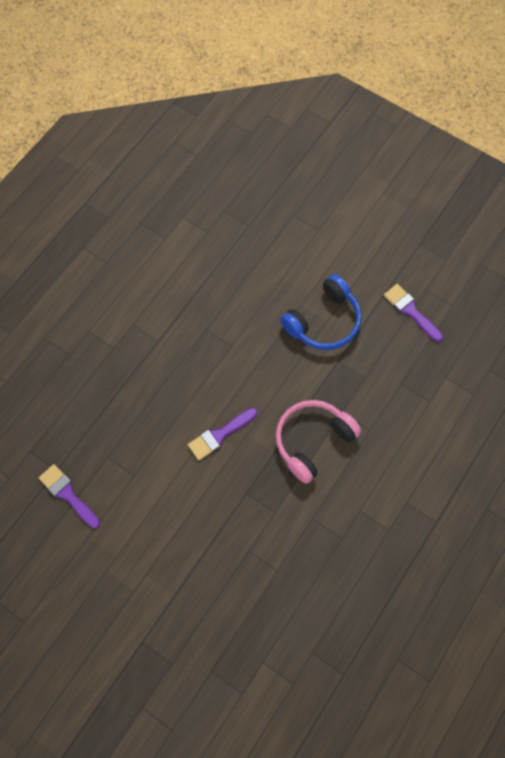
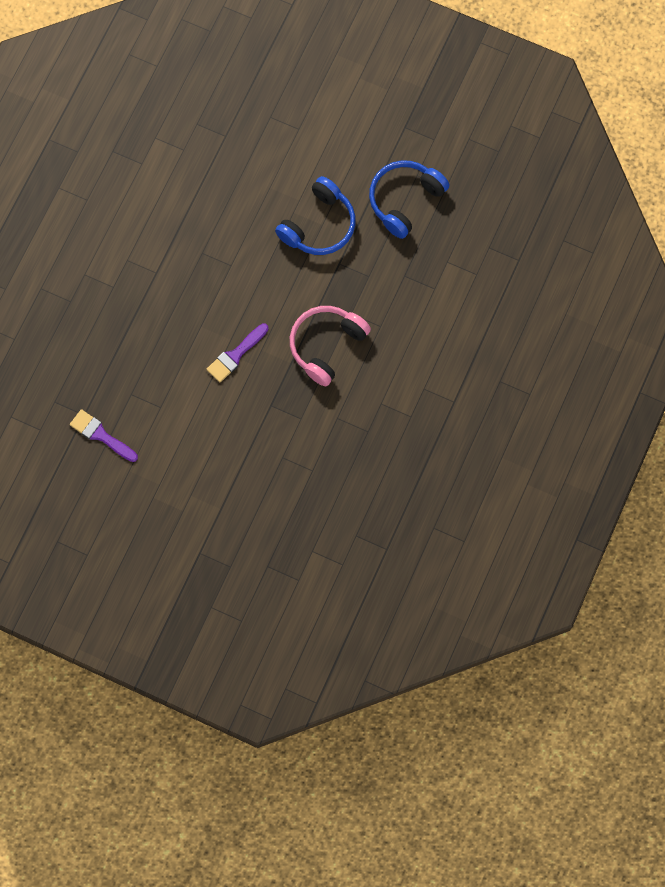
camera: 10 degrees left, 5 degrees up
purple brush [384,284,443,342] -> blue headphones [369,160,450,239]

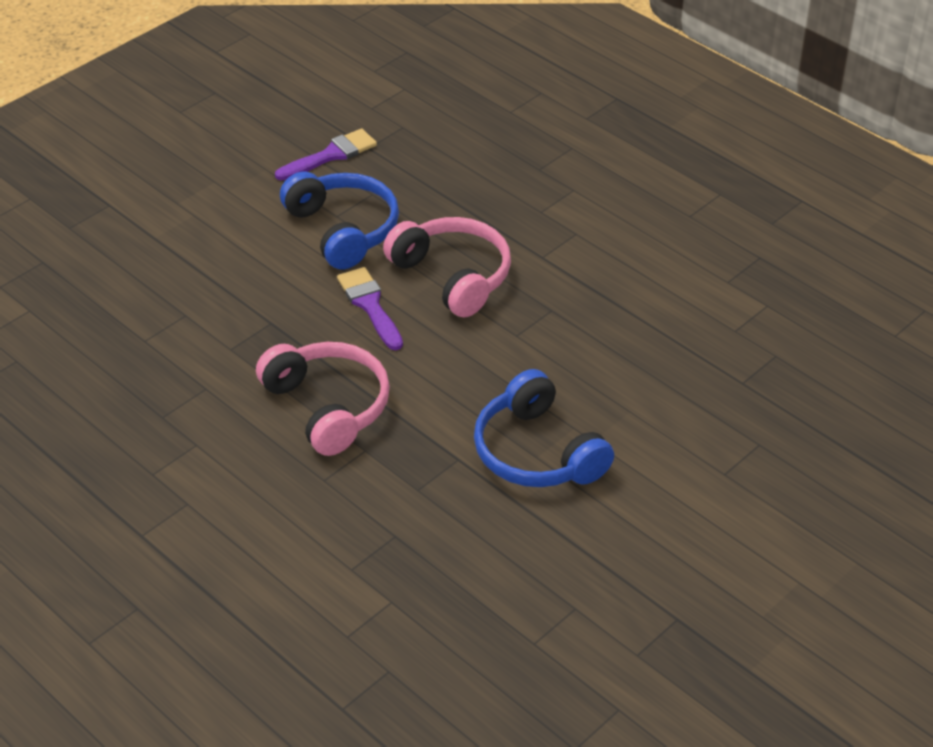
camera: 110 degrees right, 30 degrees down
blue headphones [369,160,450,239] -> blue headphones moved to [280,172,399,270]
none -> pink headphones [383,217,511,318]

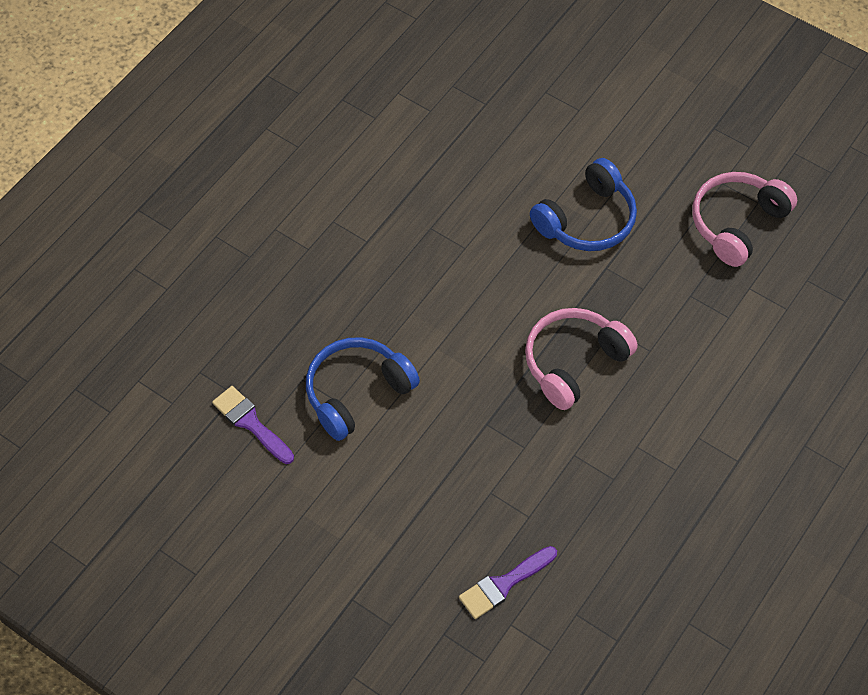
camera: 100 degrees left, 15 degrees up
purple brush [337,267,403,350] -> purple brush moved to [459,546,557,619]
pink headphones [383,217,511,318] -> pink headphones moved to [692,172,797,267]

